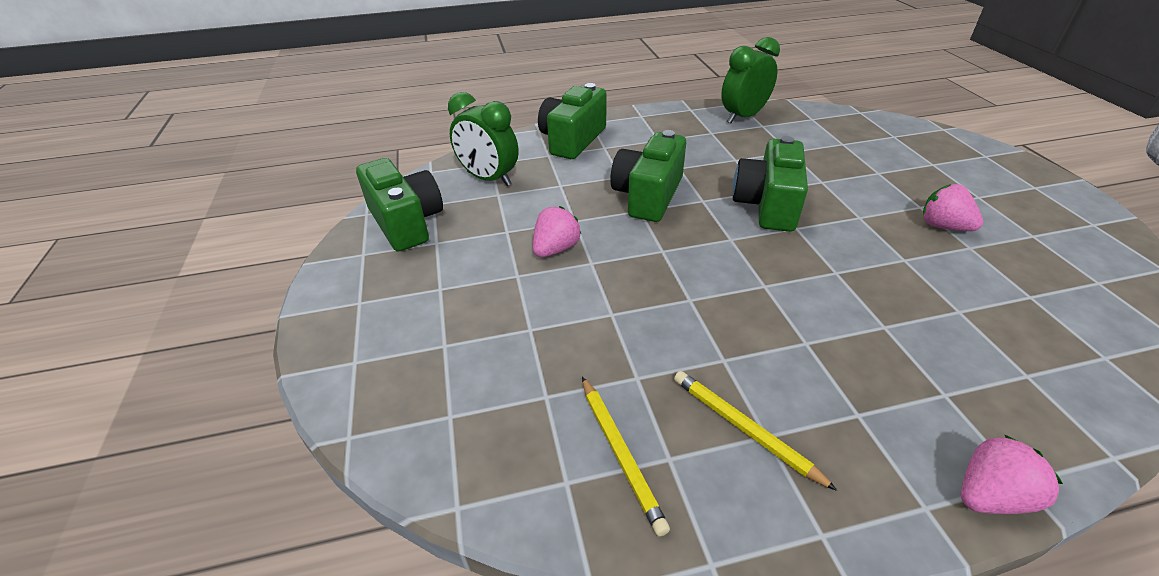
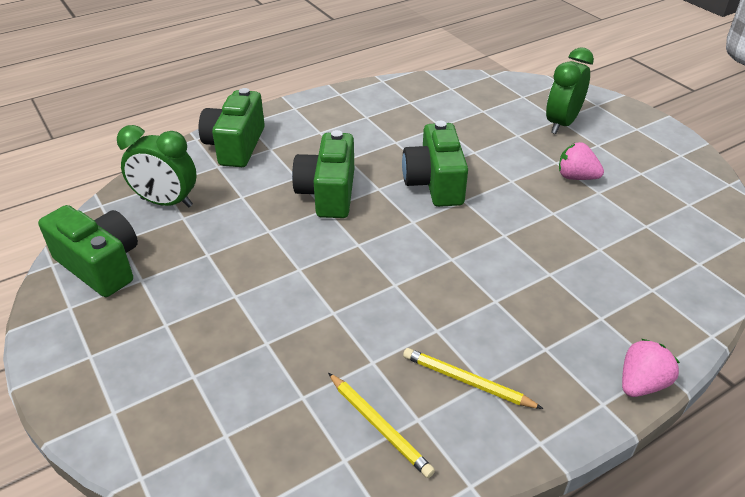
camera: 20 degrees left, 0 degrees up
pink strawberry [533,206,581,257] -> none
green clock [721,37,780,123] -> green clock moved to [546,47,594,134]

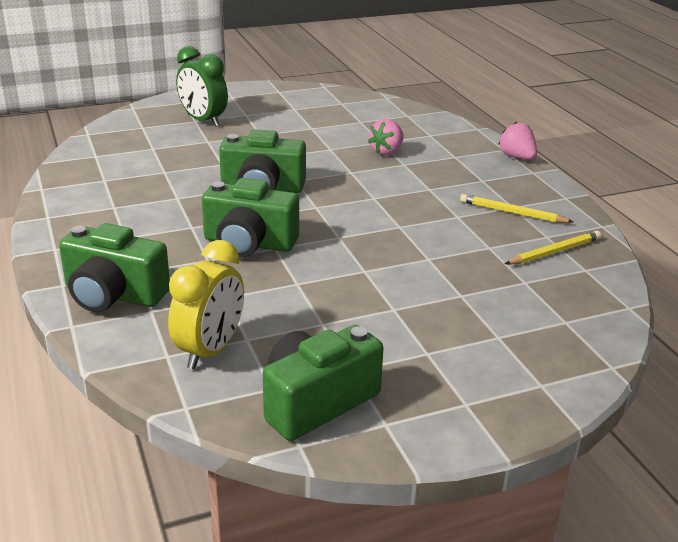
camera: 80 degrees left, 10 degrees down
green clock [117,125,197,207] -> yellow clock [168,240,244,369]
yellow pencil [403,348,543,409] -> yellow pencil turned 75 degrees clockwise [460,194,573,223]
pink strawberry [559,142,604,180] -> pink strawberry moved to [368,119,404,155]

